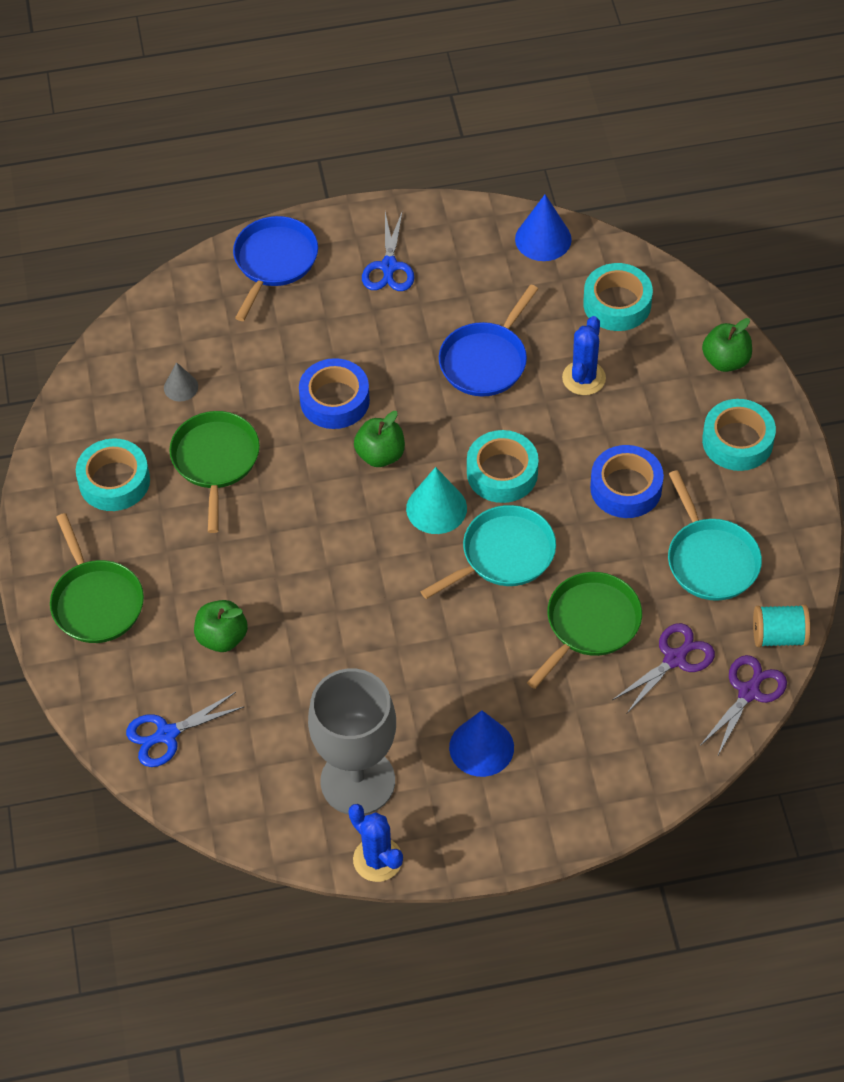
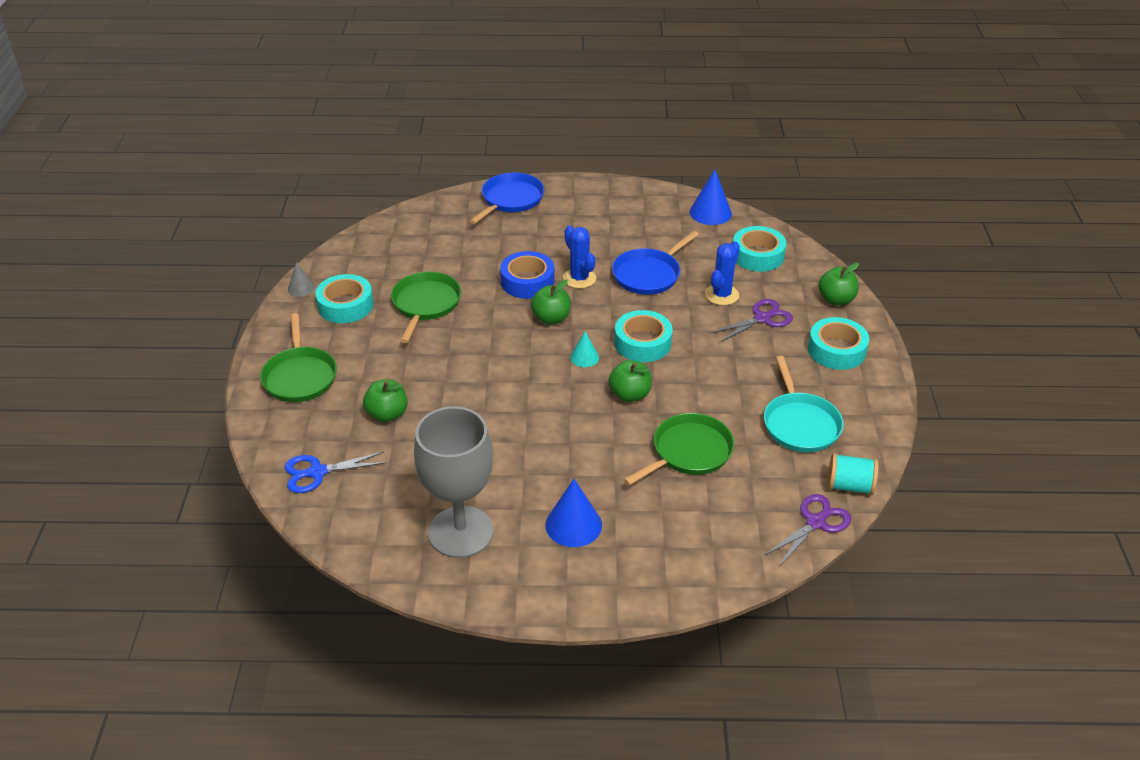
camera: 10 degrees right, 15 degrees down
grey cone [164,362,198,402] -> grey cone moved to [288,262,315,297]
blue cactus [348,804,403,882] -> blue cactus moved to [563,226,596,289]
blue scissors [362,210,415,291] -> none
turquoise cone [406,467,467,534] -> turquoise cone [570,332,599,367], size x0.59
turquoise pan [420,505,556,599] -> green apple [608,360,652,402]
blue tape [590,445,664,518] -> none
purple scissors [612,623,715,713] -> purple scissors moved to [711,299,793,343]

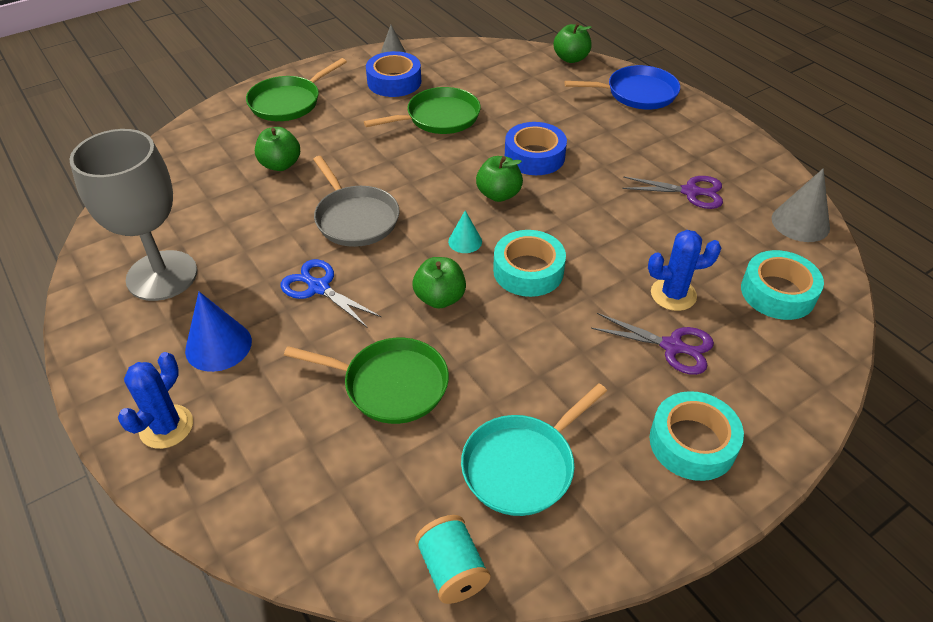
camera: 55 degrees right, 5 degrees up
blue scissors [284,452,387,493] -> blue scissors moved to [281,259,381,327]
turquoise tape [315,274,374,323] -> blue tape [366,51,421,97]
blue cactus [563,226,596,289] -> blue cactus moved to [118,352,193,449]
blue pan [612,231,699,295] -> none
blue cone [690,170,732,225] -> grey cone [772,168,830,242]
purple scissors [764,494,851,566] -> purple scissors moved to [622,176,723,209]
green apple [818,263,859,305] -> green apple moved to [553,23,592,63]
none -> grey pan [313,156,400,247]

